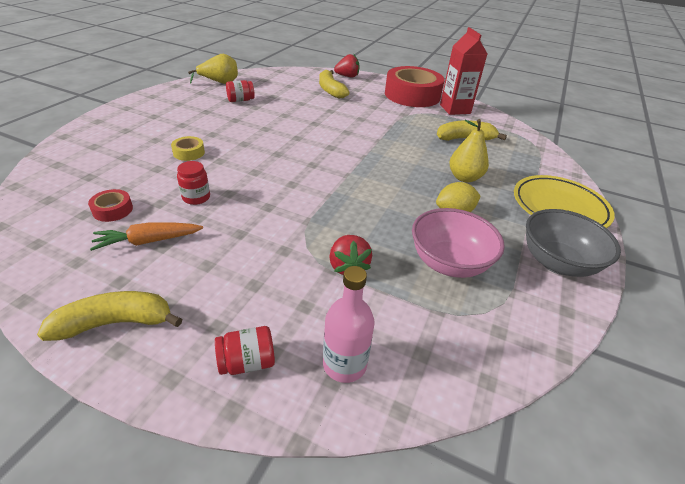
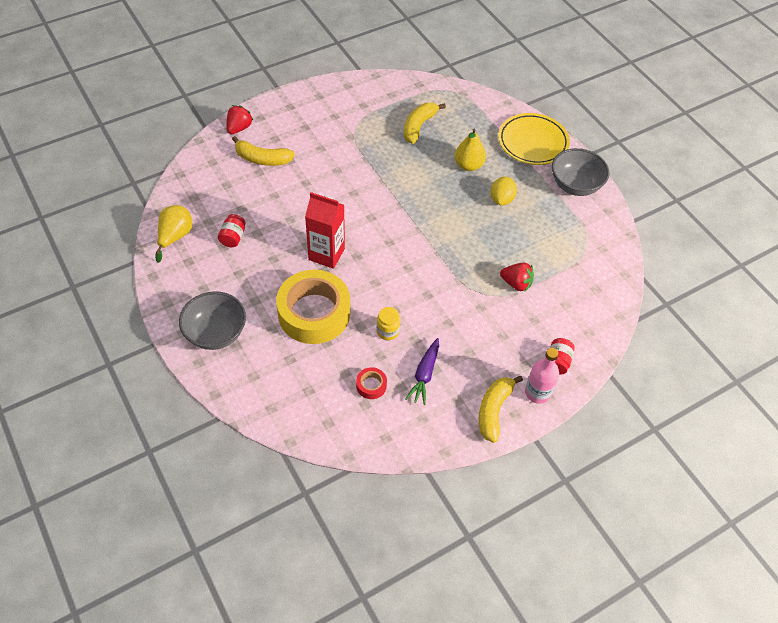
camera: 55 degrees left, 15 degrees up
orange carrot [90,222,203,251] -> purple carrot [405,338,439,405]
yellow tape [171,136,205,161] -> yellow tape [276,270,350,344], size x2.49
red jar [177,161,210,205] -> yellow jar [377,307,400,340]
pink bottle [323,266,375,383] -> pink bottle moved to [525,348,559,404]
red tape [385,66,445,107] -> none
pink bowl [412,208,505,278] -> none
red carton [440,27,487,115] -> red carton moved to [305,192,345,269]
none -> grey bowl [179,291,246,350]

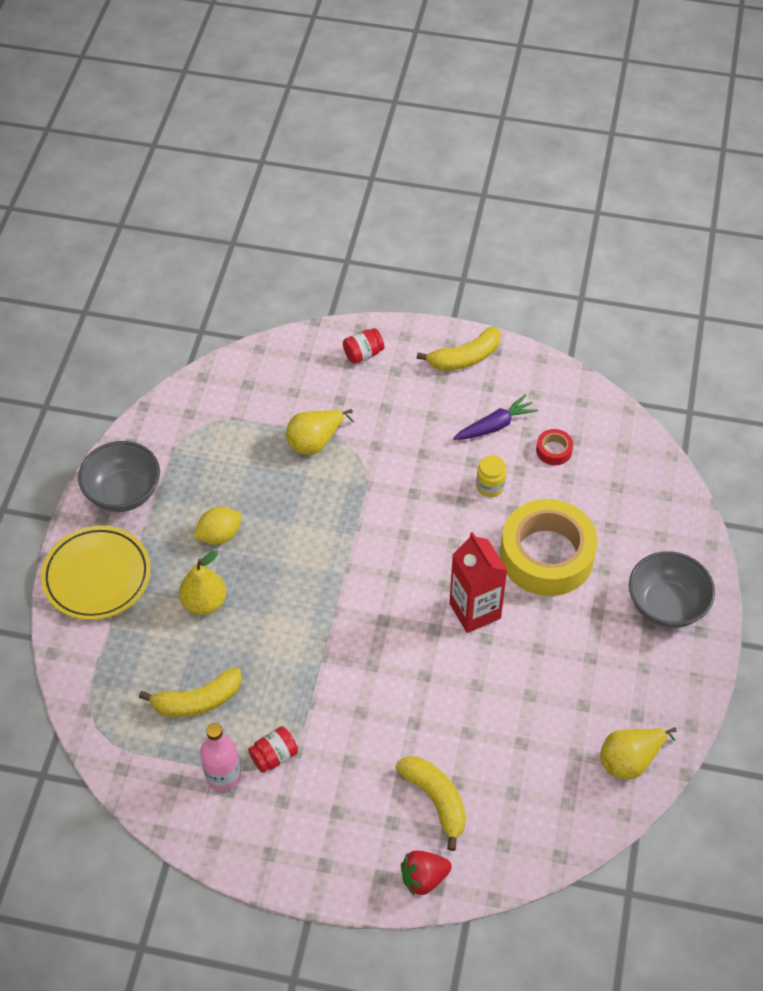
camera: 135 degrees left, 0 degrees up
red jar [218,214,246,247] -> red jar moved to [248,726,298,773]
red strawberry [500,263,534,291] -> yellow pear [286,409,355,455]
pink bottle [525,348,559,404] -> pink bottle moved to [200,723,241,791]

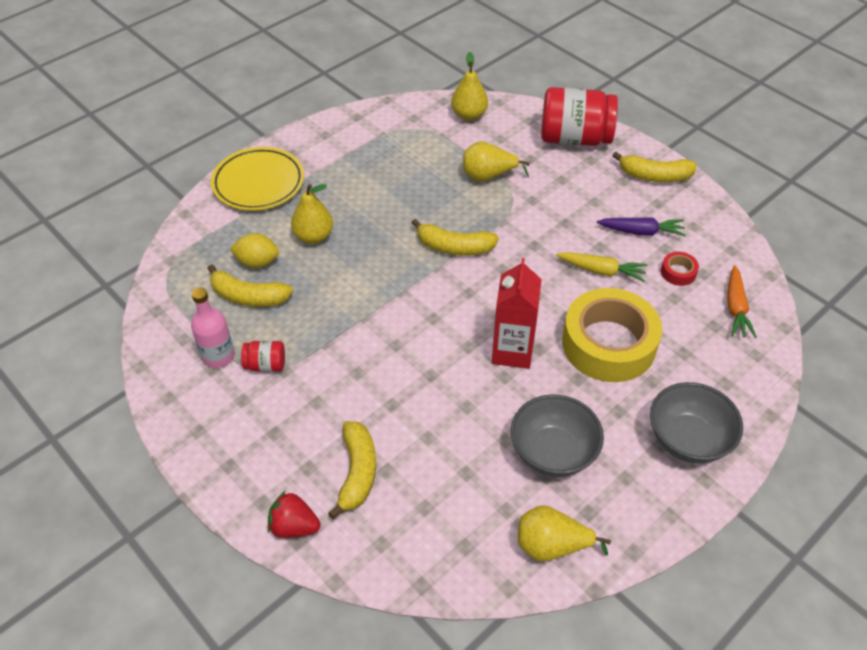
camera: 35 degrees right, 5 degrees down
grey bowl [78,441,160,512] -> grey bowl moved to [511,395,604,477]
yellow lemon [193,507,242,545] -> yellow lemon moved to [230,233,279,268]
red jar [343,328,384,364] -> red jar [541,87,618,146], size x2.20
yellow jar [476,455,506,497] -> yellow carrot [556,252,647,282]
none -> yellow banana [412,219,499,256]
none -> yellow pear [451,52,488,121]
none -> orange carrot [727,265,757,338]

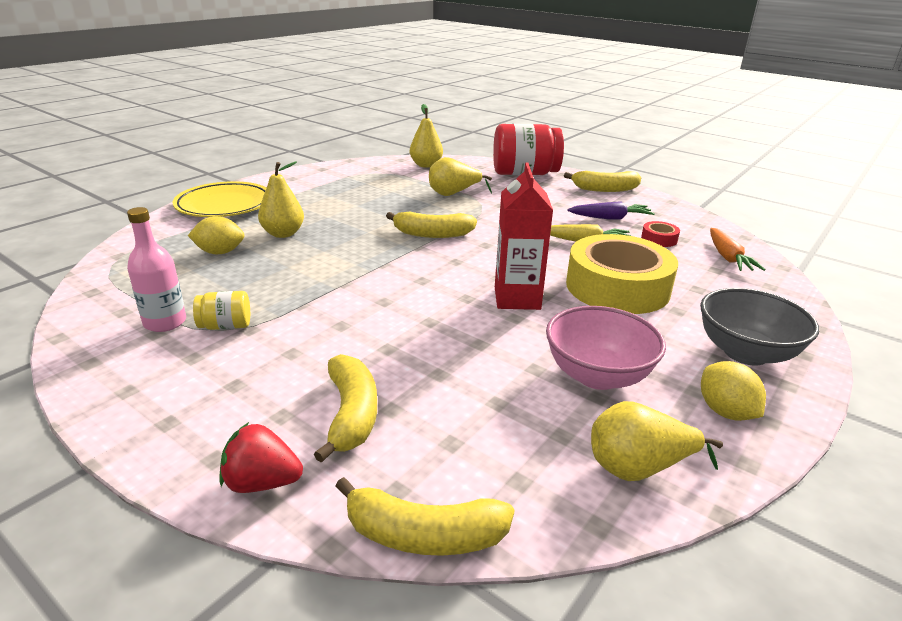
camera: 10 degrees left, 20 degrees down
yellow banana [207,264,293,307] -> yellow banana moved to [335,477,514,556]
red jar [241,341,285,372] -> yellow jar [193,291,250,330]
grey bowl [511,395,604,477] -> pink bowl [546,306,666,390]
none -> yellow lemon [701,361,766,421]

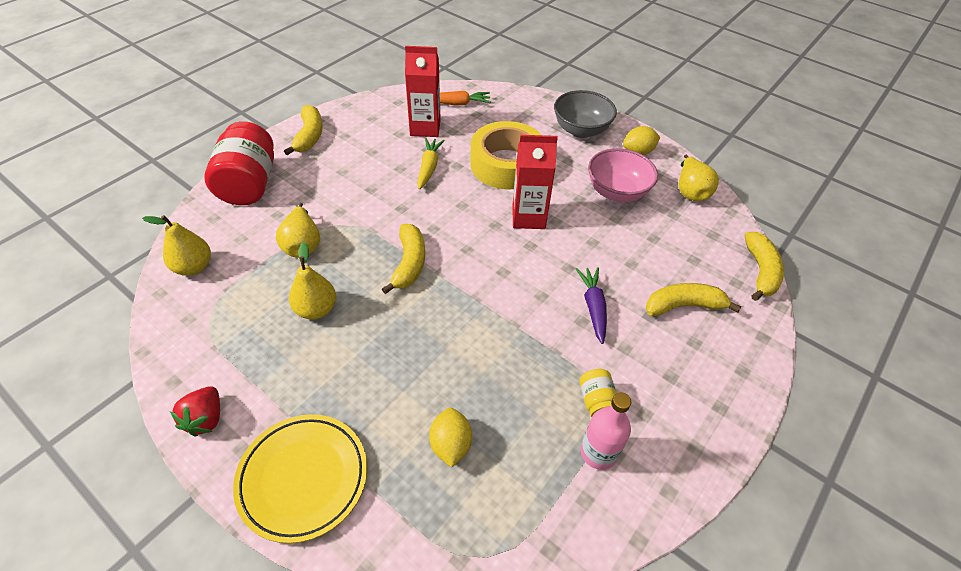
camera: 90 degrees left, 20 degrees up
red strawberry [220,422,303,493] -> red strawberry moved to [170,386,220,437]
yellow pear [258,161,304,238] -> yellow pear moved to [289,242,336,320]
purple carrot [567,201,655,220] -> purple carrot moved to [576,267,607,344]
red tape [641,221,680,247] -> red carton [405,46,441,137]

